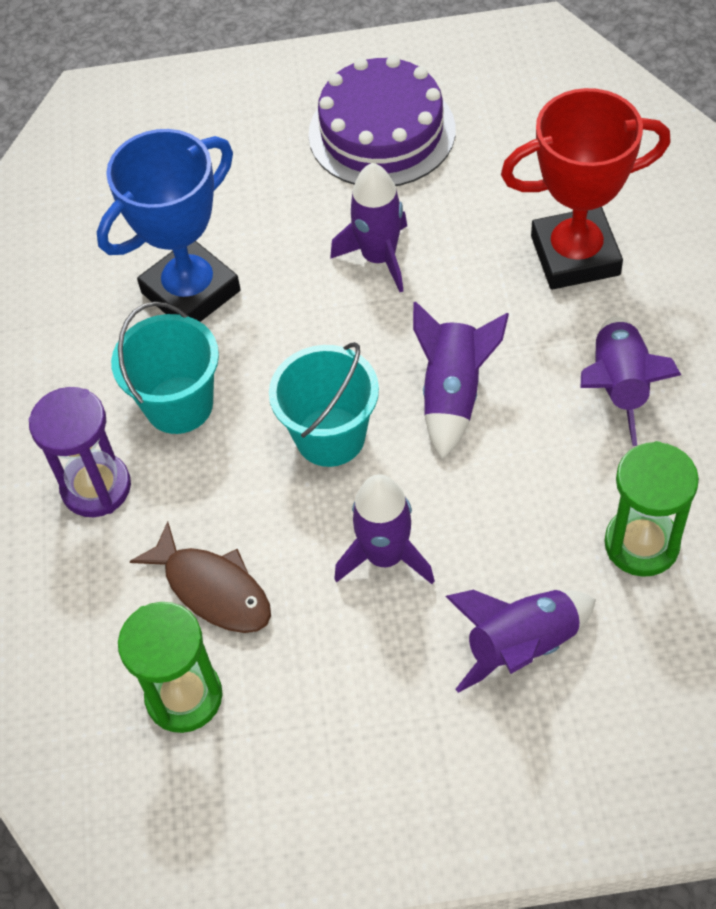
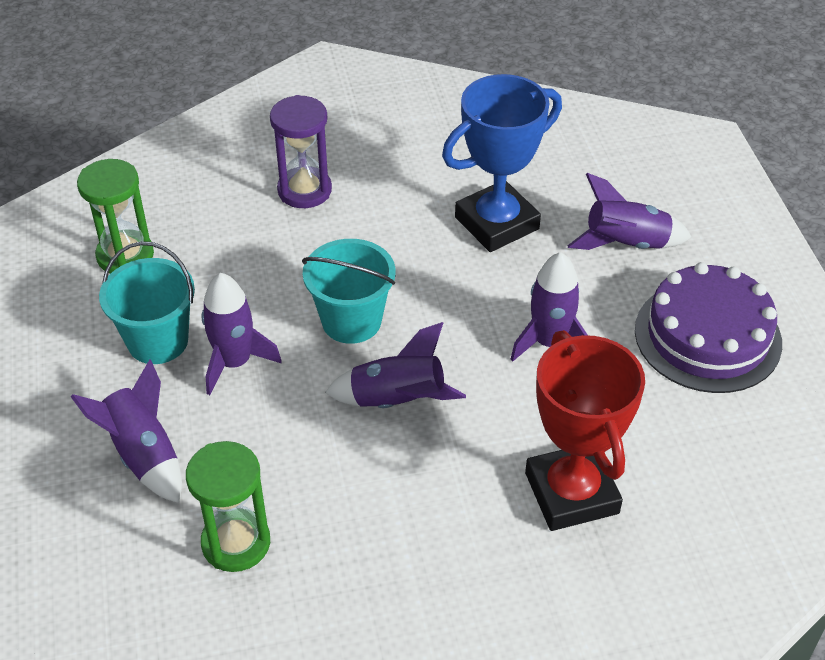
camera: 80 degrees right, 10 degrees down
blue trophy [97,129,241,322] -> blue trophy turned 75 degrees counterclockwise [442,74,562,252]
turquoise bucket [111,302,219,434] -> turquoise bucket moved to [99,241,195,364]
brown fish [129,521,271,633] -> none
purple rocket [581,317,681,446] -> purple rocket moved to [567,173,692,250]

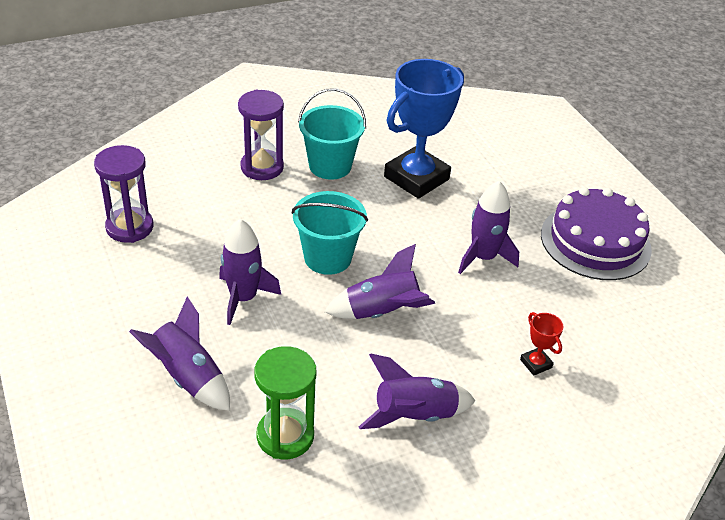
camera: 15 degrees left, 5 degrees down
green hourglass [77,159,154,274] -> purple hourglass [94,145,153,243]
turquoise bucket [99,241,195,364] -> turquoise bucket moved to [298,88,366,180]
red trophy [525,330,645,531] -> red trophy [520,312,563,376], size x0.40
purple rocket [567,173,692,250] -> purple rocket moved to [359,354,475,429]

